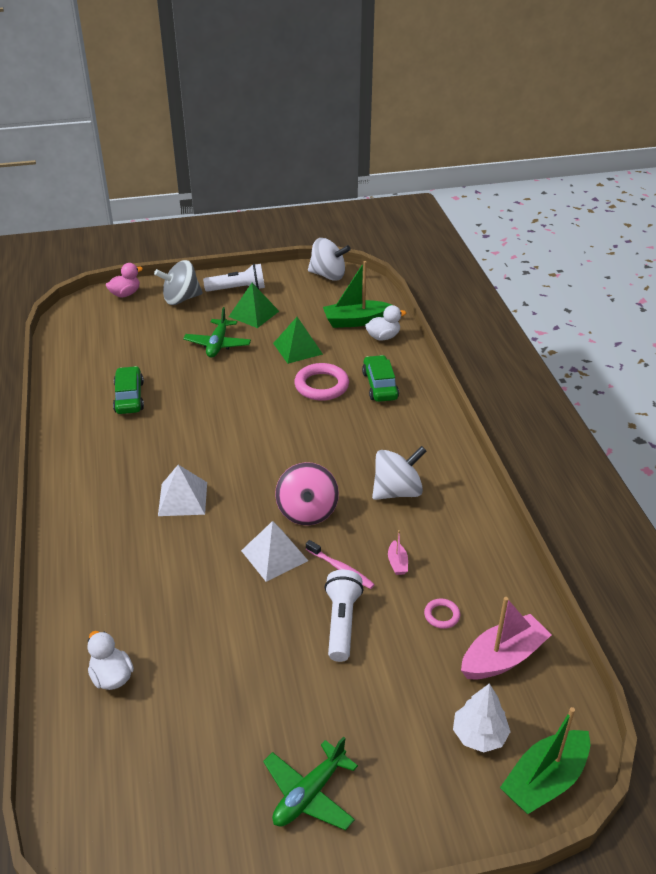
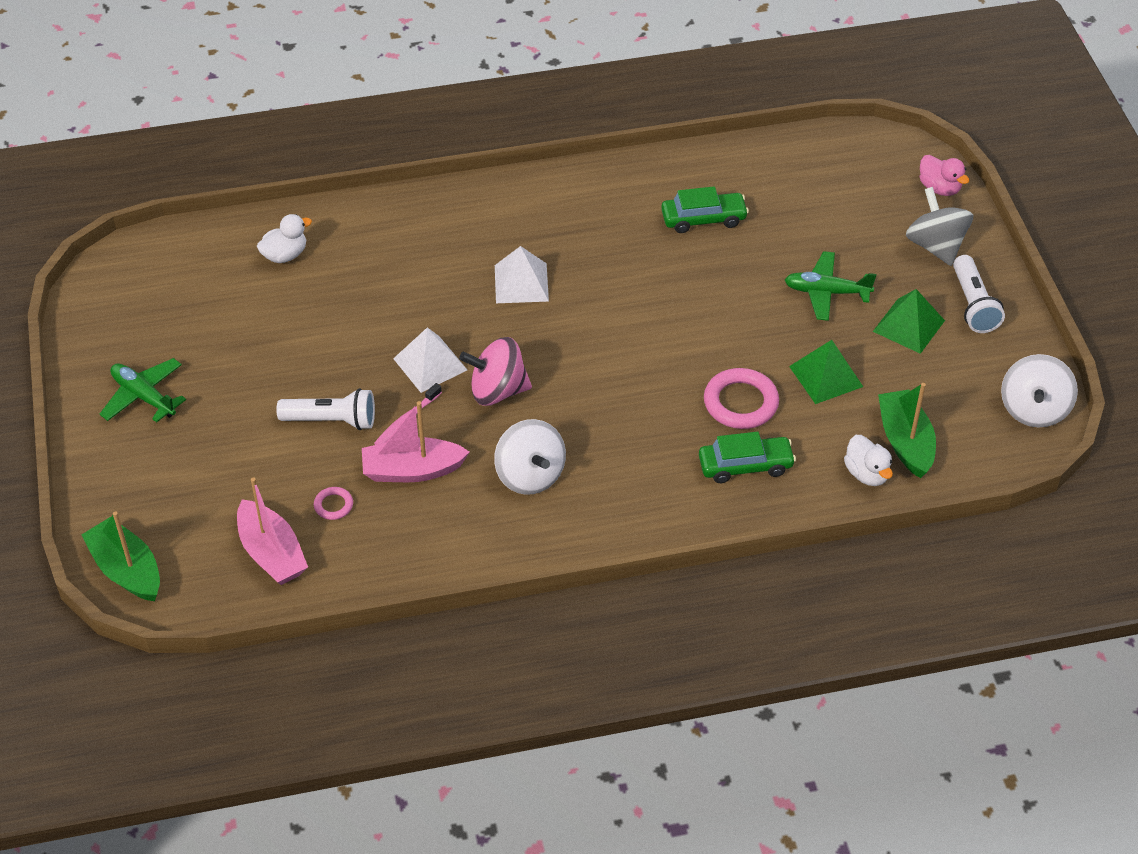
camera: 90 degrees right, 10 degrees up
pink boat [388,530,408,575] -> pink boat [362,401,469,482], size x2.18
white tree [453,683,511,752] -> none

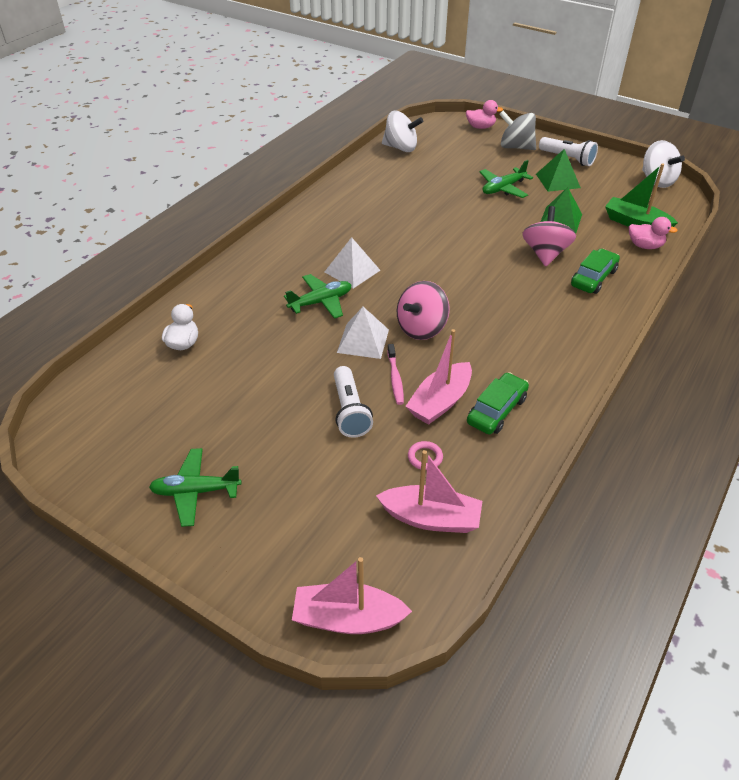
camera: 45 degrees left, 5 degrees down
green boat [81,511,160,601] -> pink boat [292,557,412,634]
white flashlight [276,388,375,430] -> white flashlight turned 120 degrees clockwise [334,366,373,438]
white spinning top [494,419,566,495] -> white spinning top moved to [382,111,423,152]
green car [661,186,749,233] -> green car moved to [467,372,529,434]
pink ring [704,368,779,429] -> pink spinning top [522,206,576,267]
white duck [844,435,893,486] -> pink duck [629,217,678,249]
none -> green plane [284,274,351,319]

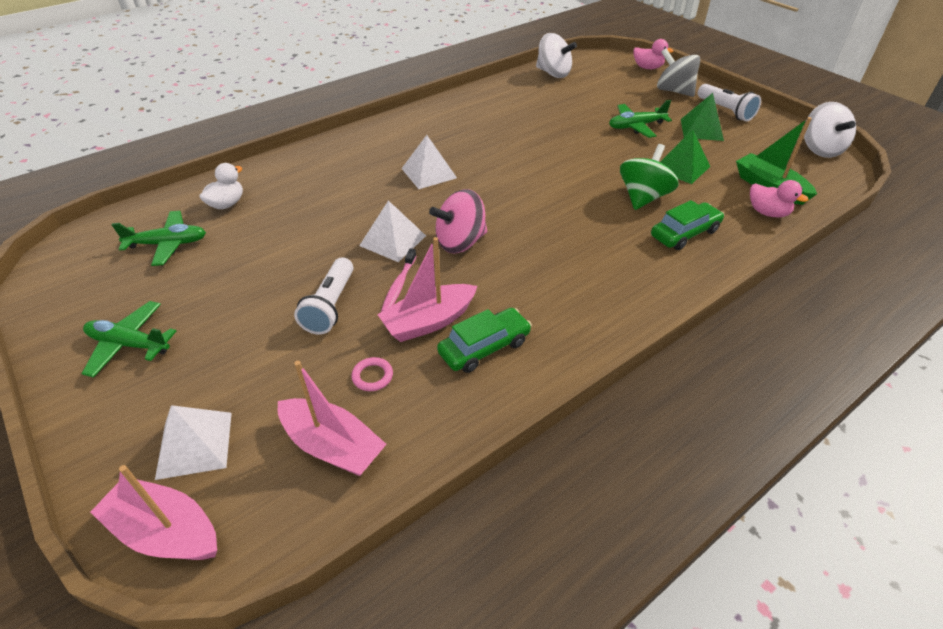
camera: 20 degrees right, 0 degrees up
green plane [284,274,351,319] -> green plane moved to [111,211,206,266]
pink spinning top [522,206,576,267] -> green spinning top [620,144,679,210]
none -> white pyramid [155,405,232,480]

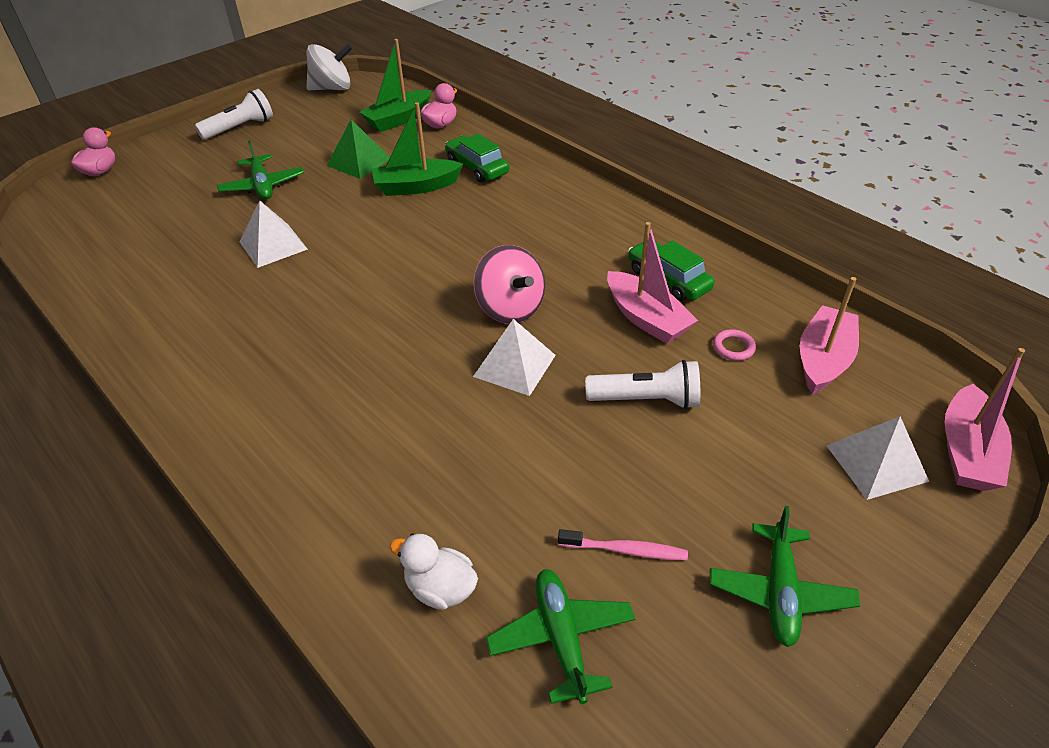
camera: 95 degrees left, 0 degrees up
pink toothbrush [381,248,416,311] -> pink toothbrush moved to [558,529,688,560]
white pyramid [401,135,457,189] -> white pyramid moved to [239,201,308,268]
white spinning top [536,33,577,78] -> none
green spinning top [620,144,679,210] -> green boat [372,102,463,196]
grey spinning top [657,48,700,97] -> none
green pyramid [681,93,724,141] -> none

